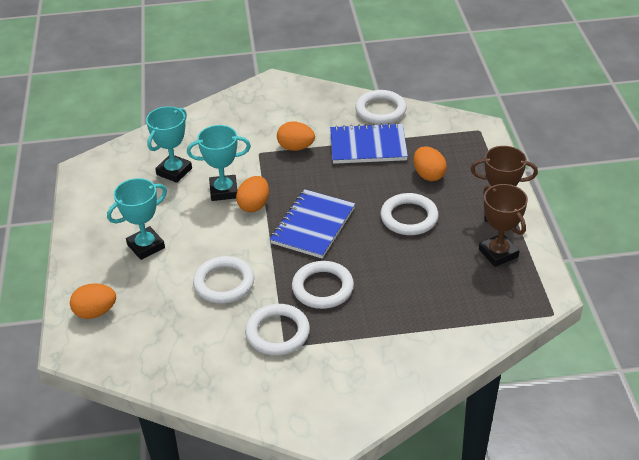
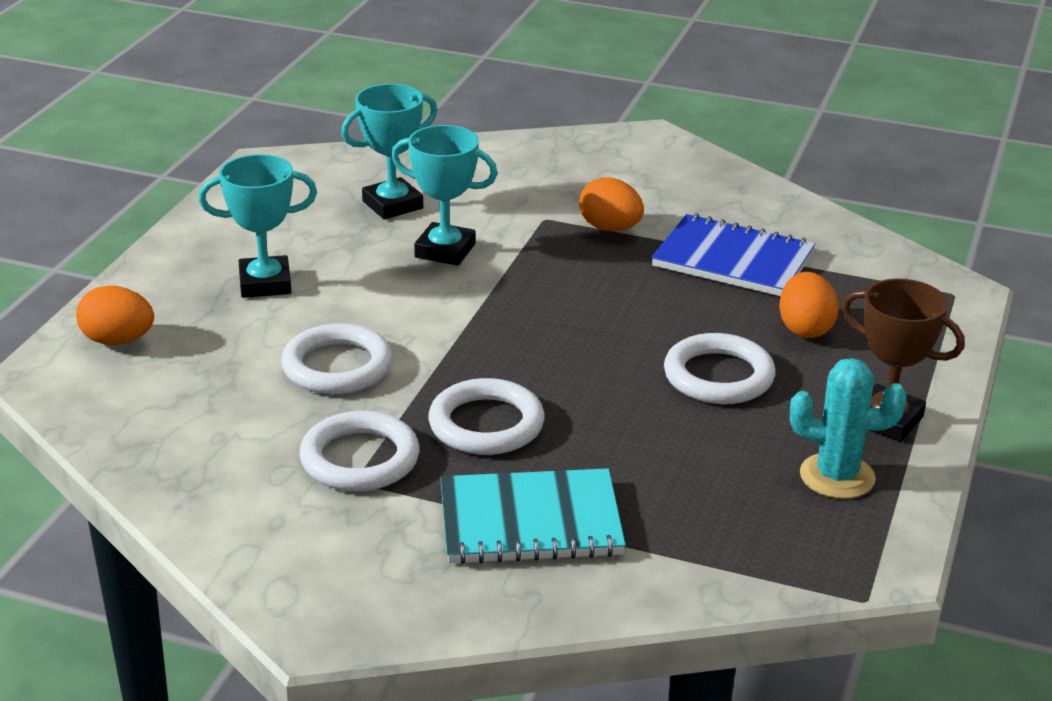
camera: 25 degrees right, 10 degrees down
orange egg [236,176,269,212] -> none
blue notebook [270,189,355,259] -> none
white ring [355,90,407,124] -> none
brown trophy [479,184,528,267] -> turquoise cactus [790,358,906,499]
none -> turquoise notebook [440,468,626,564]

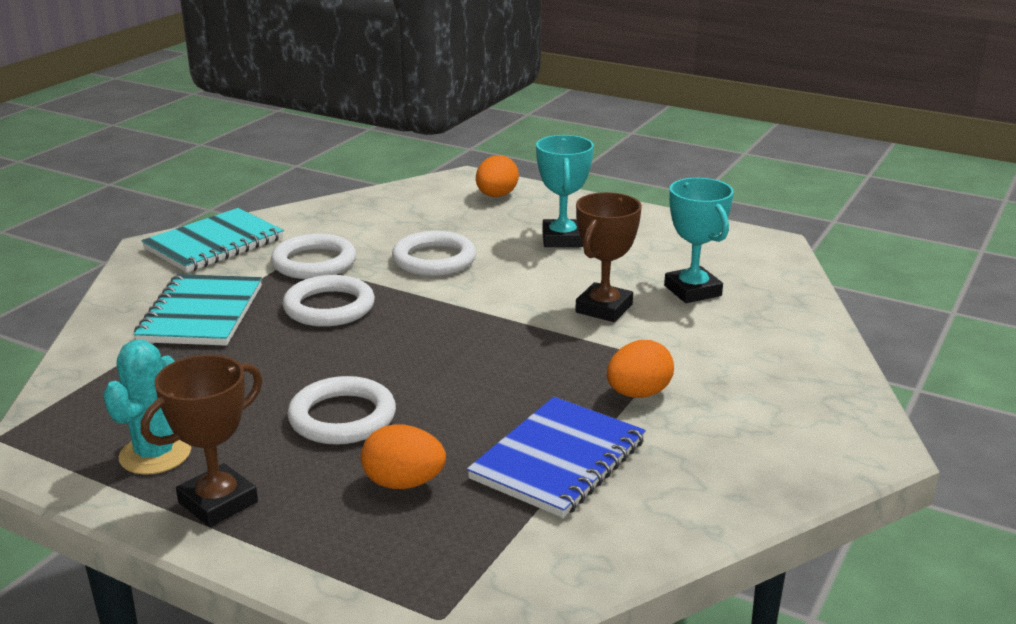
camera: 100 degrees right, 5 degrees down
turquoise trophy [391,125,498,266] -> brown trophy [575,192,642,322]
none -> turquoise notebook [141,208,284,272]

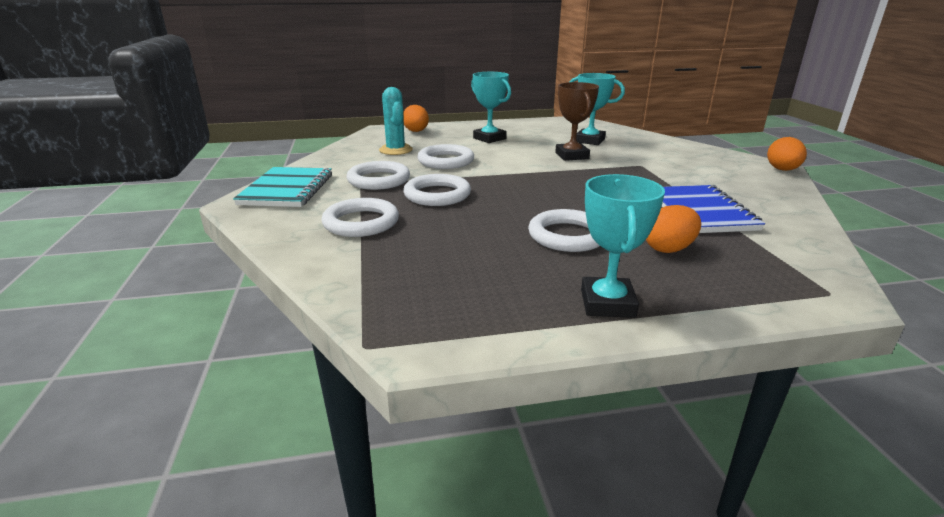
camera: 40 degrees left, 0 degrees up
turquoise cactus [103,340,191,475] -> turquoise cactus moved to [379,87,413,155]
turquoise notebook [134,274,262,346] -> white ring [321,198,399,237]
brown trophy [141,355,262,527] -> turquoise trophy [581,174,665,318]
orange egg [607,340,674,398] -> orange egg moved to [767,137,807,171]

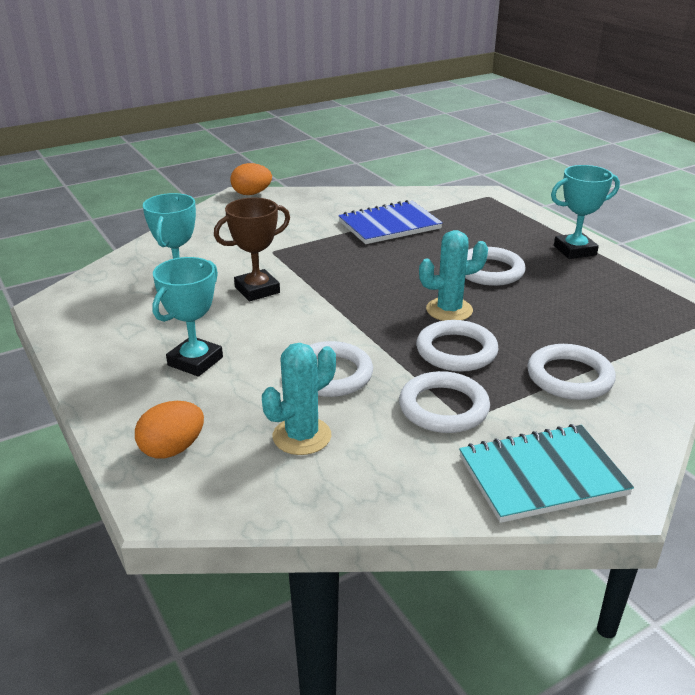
camera: 110 degrees left, 5 degrees up
orange egg [646,205,701,253] -> none
none -> turquoise cactus [419,230,488,321]

